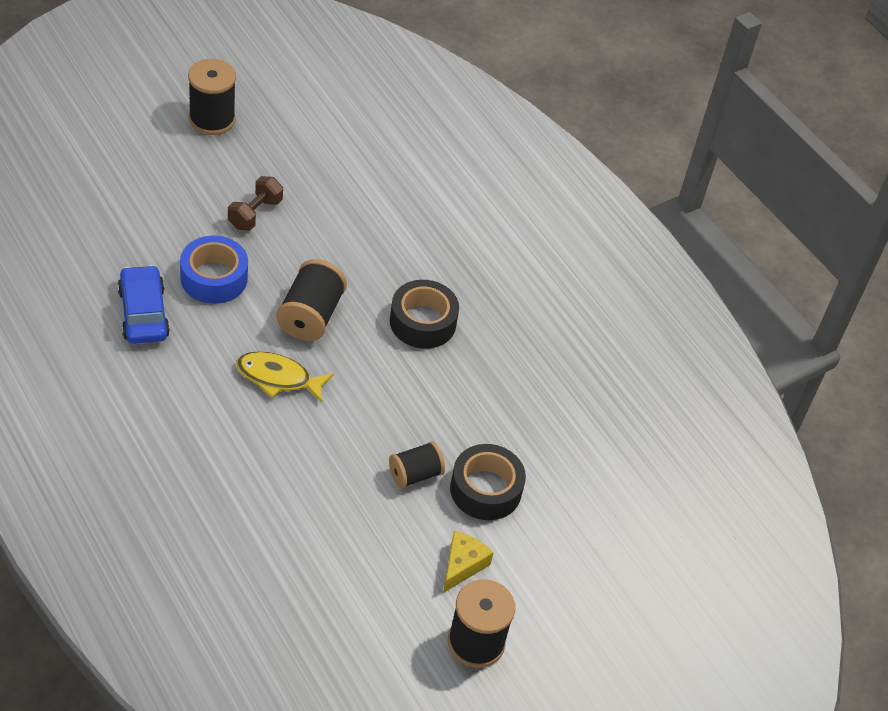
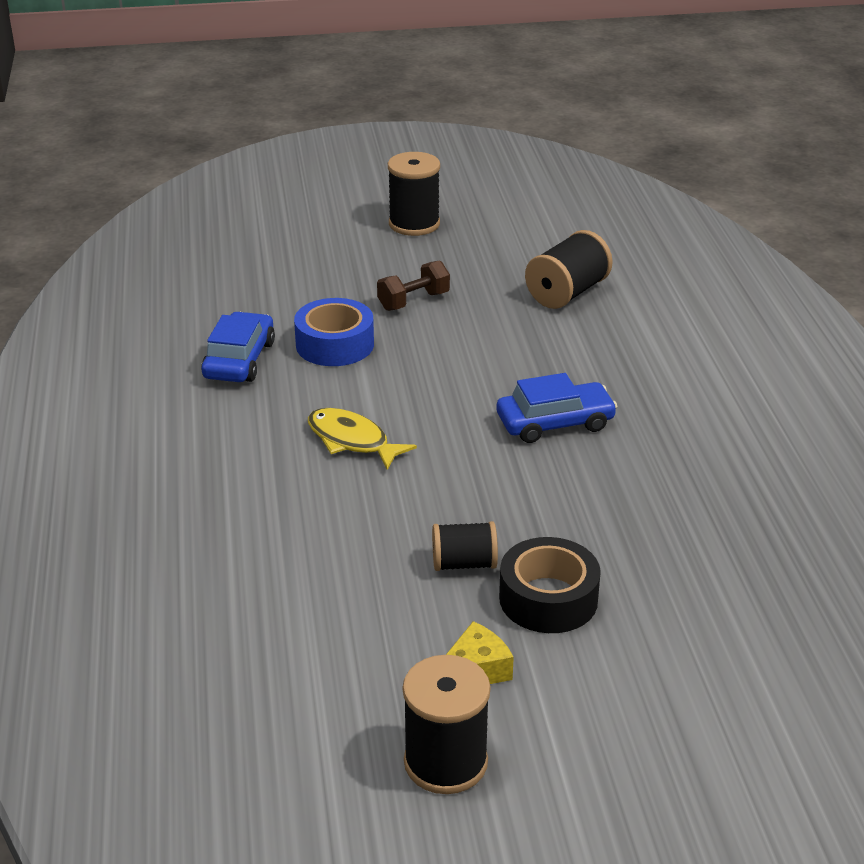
camera: 30 degrees right, 15 degrees down
black spool [276,259,347,341] -> black spool moved to [525,230,613,309]
black tape [390,280,459,348] -> blue car [497,373,618,443]

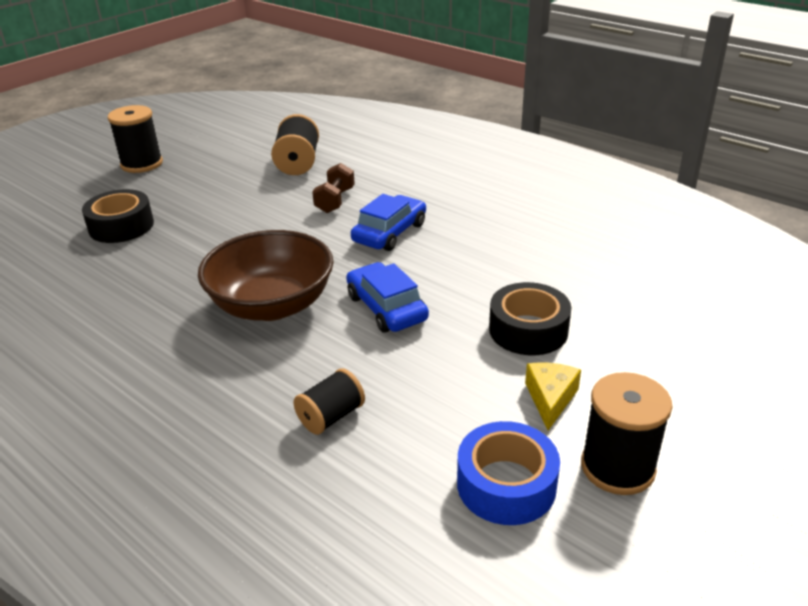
camera: 40 degrees left, 0 degrees up
blue car [201,312,275,382] -> blue car moved to [346,262,429,333]
blue tape [294,298,374,366] -> blue tape moved to [457,421,560,525]
yellow fish [308,408,417,470] -> brown bowl [198,230,334,321]
brown dumbbell [377,260,450,311] -> brown dumbbell moved to [312,163,355,213]
black spool [432,521,498,571] -> black spool moved to [293,369,365,435]
none -> black tape [82,189,154,243]

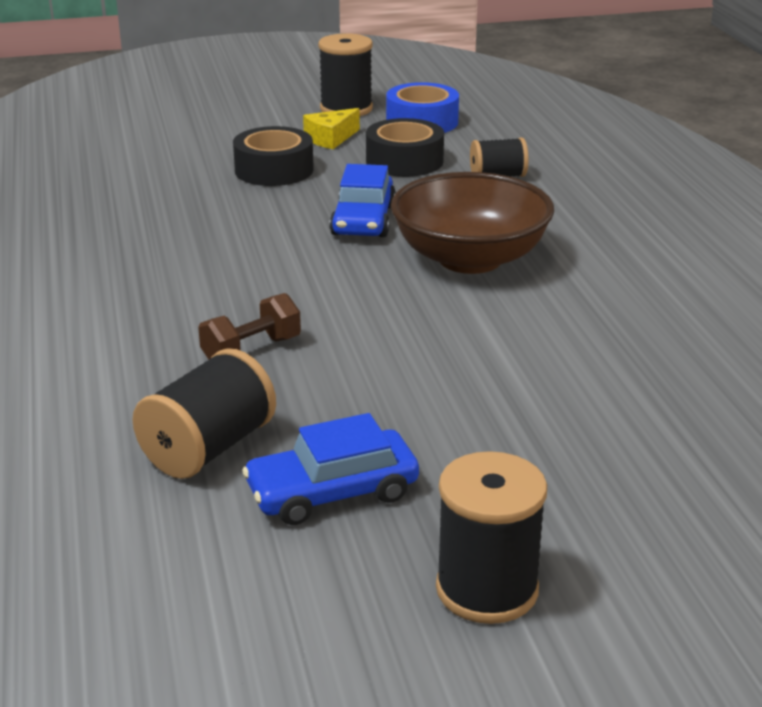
camera: 145 degrees left, 5 degrees down
black tape [82,189,154,243] -> black tape moved to [366,118,444,177]
blue car [351,194,426,251] -> blue car moved to [242,413,419,525]

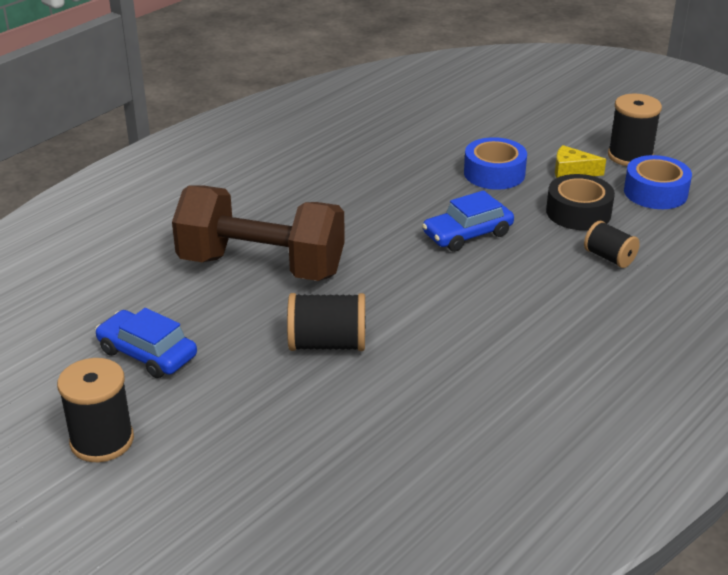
camera: 55 degrees right, 5 degrees up
black spool [132,348,276,479] -> black spool moved to [287,293,365,351]
brown dumbbell [198,293,301,360] -> brown dumbbell [172,186,345,281], size x2.44
black tape [233,126,314,186] -> blue tape [464,137,527,190]
brown bowl [391,172,554,274] -> none

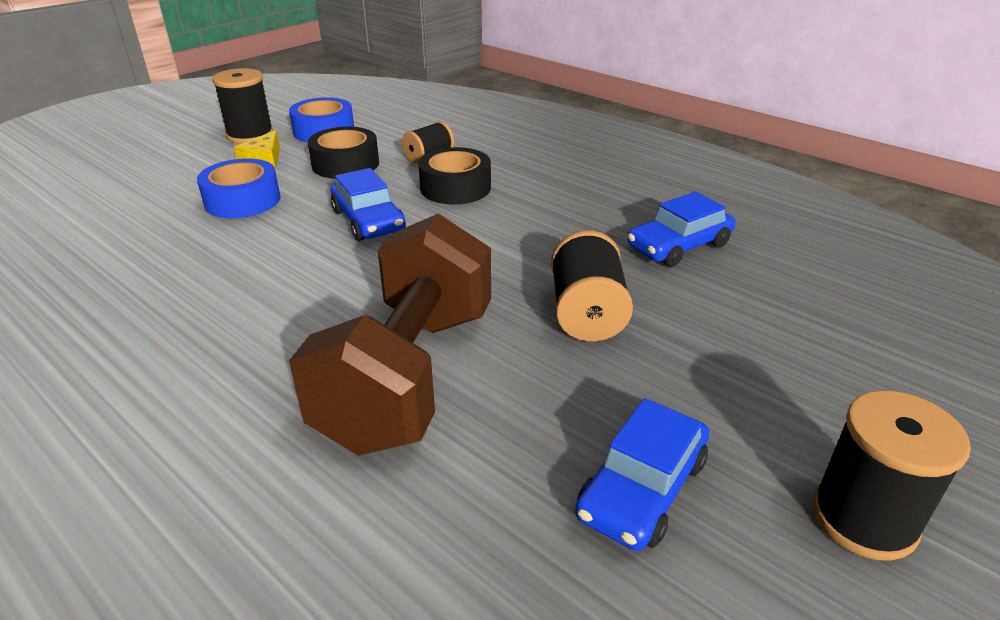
camera: 90 degrees left, 0 degrees up
none -> black tape [418,147,491,205]
none -> blue car [627,192,735,267]

